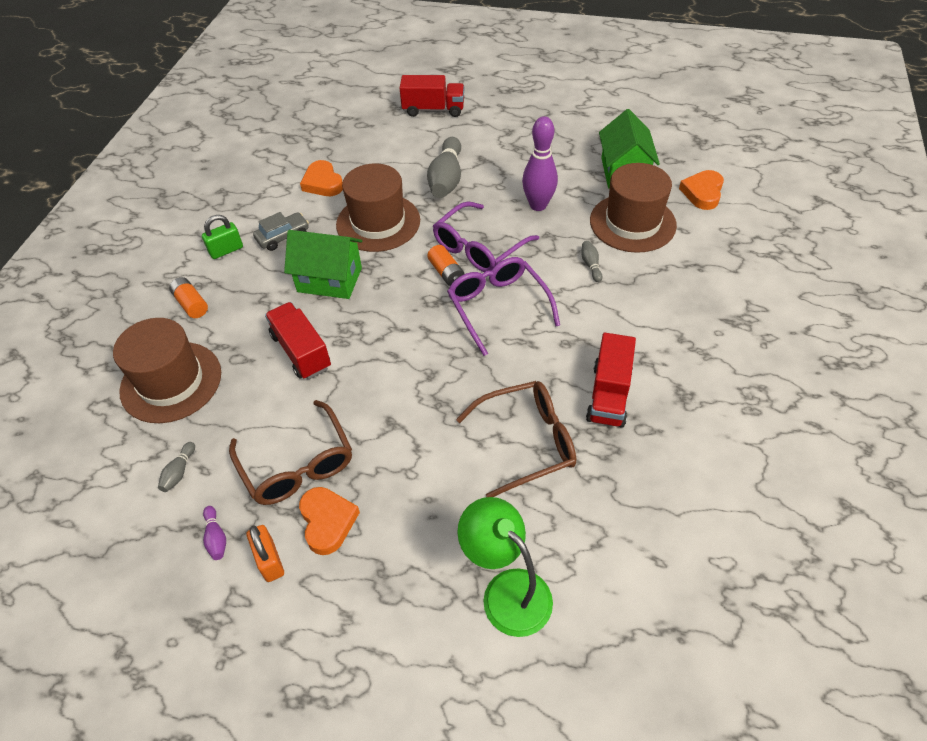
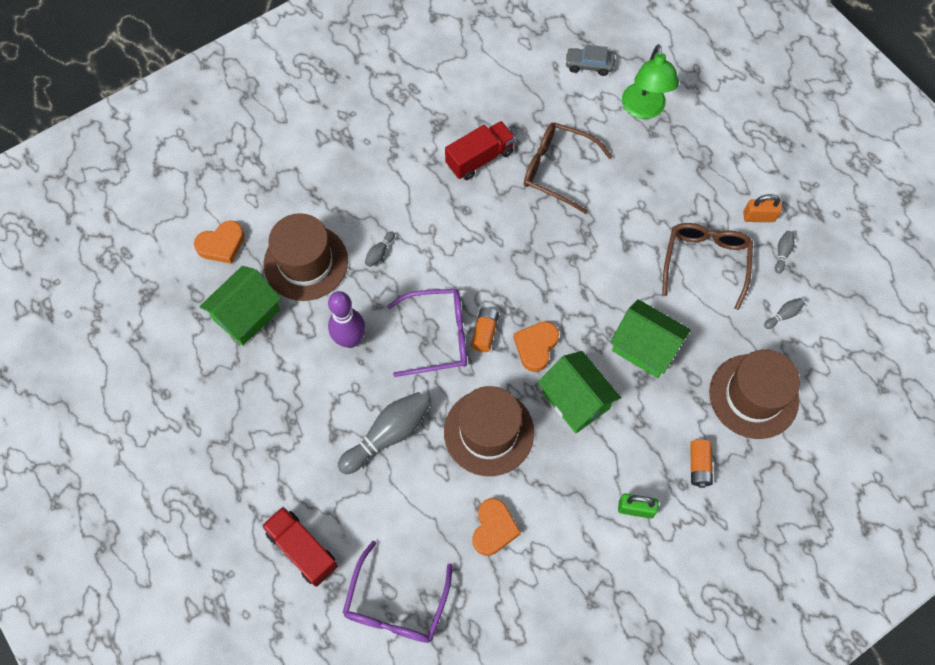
camera: 140 degrees left, 15 degrees up
purple bowling pin [203,506,226,560] -> grey bowling pin [775,231,795,274]
orange padlock [247,525,284,582] -> orange padlock turned 75 degrees clockwise [743,194,782,222]
grey car [253,212,309,251] -> grey car moved to [565,45,615,76]
red truck [265,302,331,379] -> green house [610,299,691,378]
orange heart [299,487,360,555] -> orange heart moved to [513,321,559,372]
purple glasses [447,257,560,356] -> purple glasses moved to [343,541,453,643]

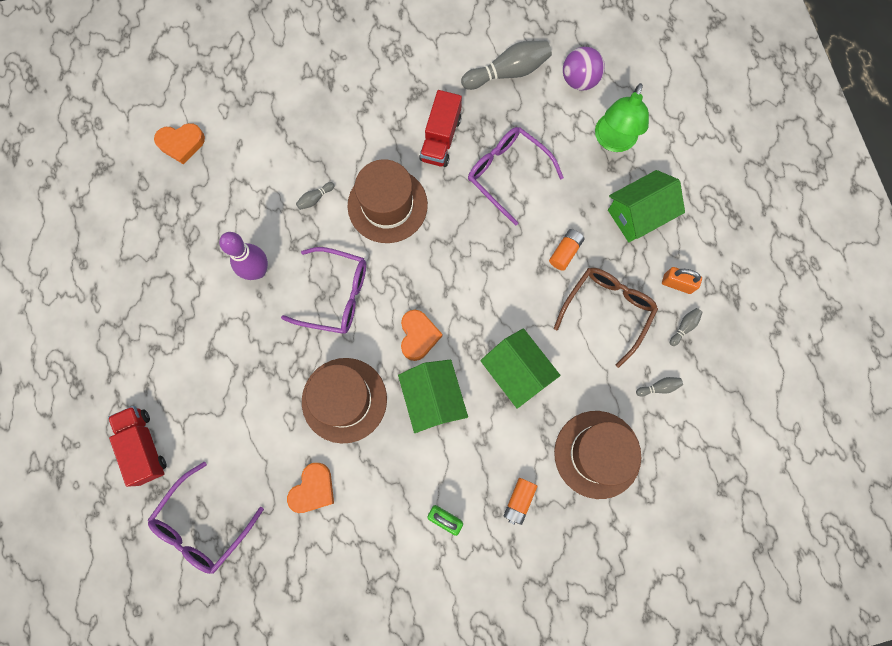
camera: 20 degrees right, 10 degrees up
green house [199,266,281,346] -> green house moved to [608,170,685,242]
brown hat [263,213,348,301] -> brown hat moved to [348,159,428,243]
grey bowling pin [338,392,430,474] -> grey bowling pin moved to [461,40,552,90]
red truck [445,121,515,180] -> red truck turned 120 degrees clockwise [419,90,462,167]
orange battery [471,308,499,352] -> orange battery moved to [549,229,584,271]
orange heart [513,321,559,372] -> orange heart turned 135 degrees clockwise [401,310,443,361]
brown glasses [524,122,613,214] -> purple glasses [468,127,564,226]
grey car [565,45,615,76] -> purple ball [563,47,605,90]

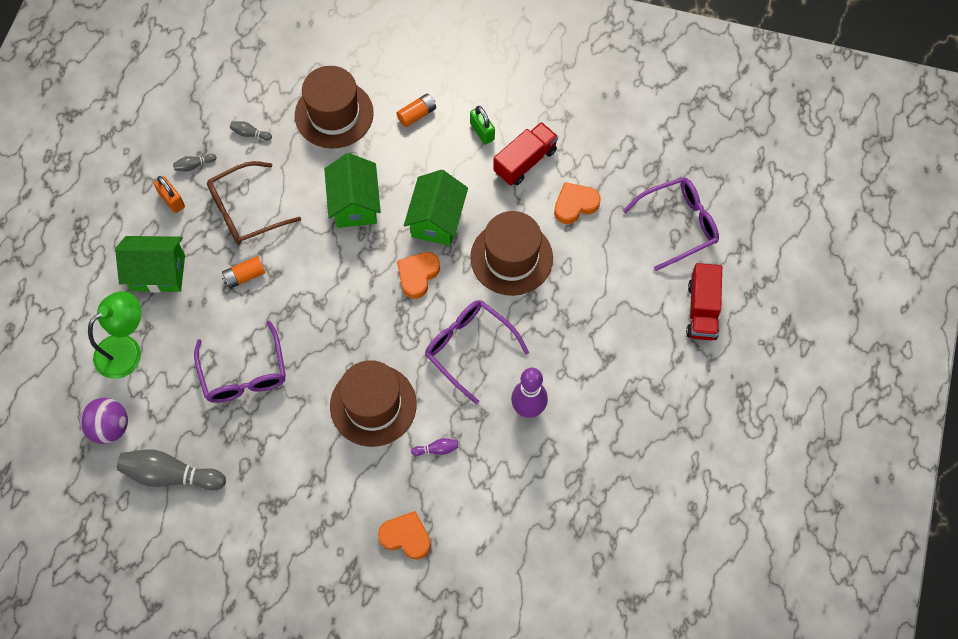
camera: 150 degrees left, 10 degrees down
orange heart [154,123,205,164] -> orange heart moved to [378,511,431,560]
grey bowling pin [296,182,335,210] -> purple bowling pin [411,438,458,456]
red truck [419,90,462,167] -> red truck moved to [493,122,558,185]

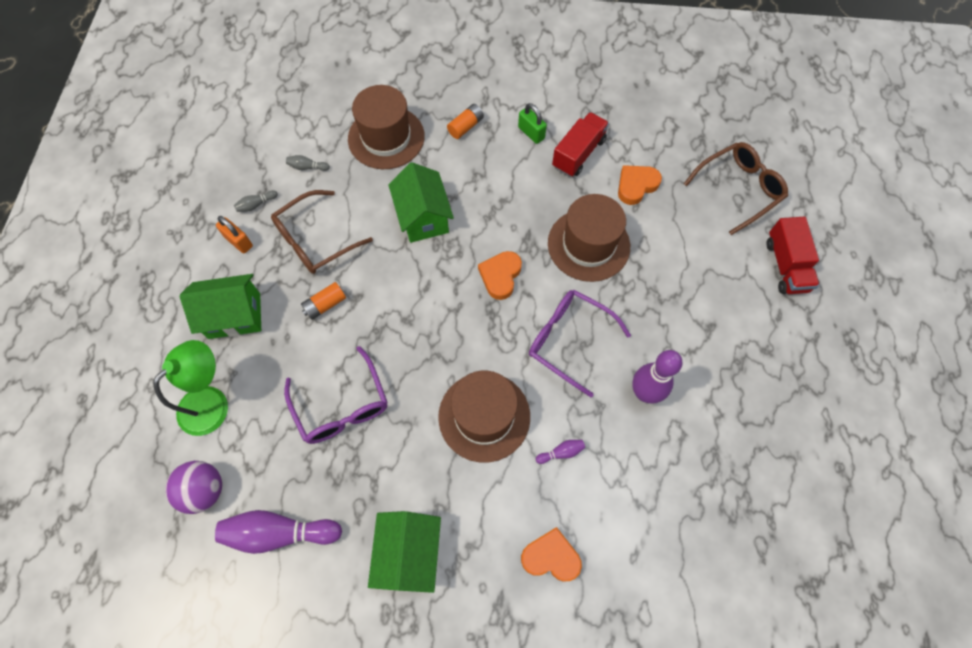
camera: 10 degrees left, 0 degrees up
grey bowling pin [117,449,226,491] -> purple bowling pin [215,510,342,554]
green house [404,170,468,246] -> green house moved to [368,511,441,593]
purple glasses [623,177,719,271] -> brown glasses [684,142,788,235]

